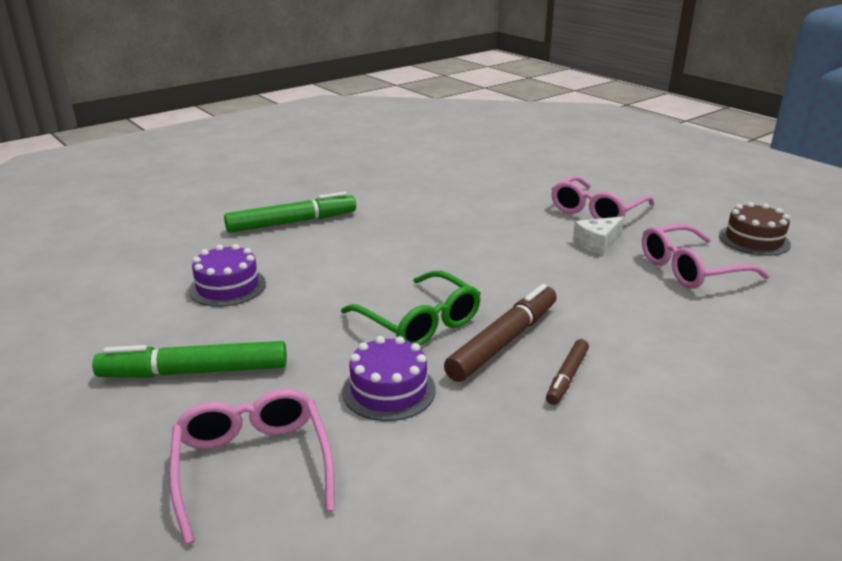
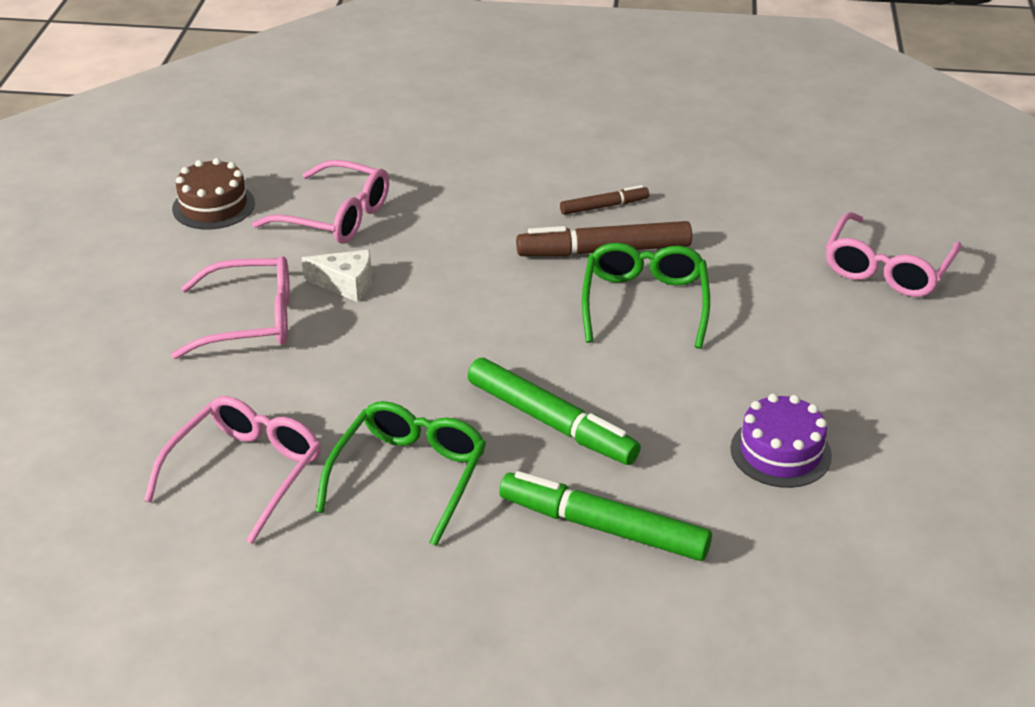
camera: 135 degrees left, 10 degrees up
green marker [92,341,287,378] -> green marker moved to [467,358,641,465]
purple cake [342,336,436,421] -> none
none -> pink glasses [144,396,321,544]
none -> green glasses [316,401,486,546]

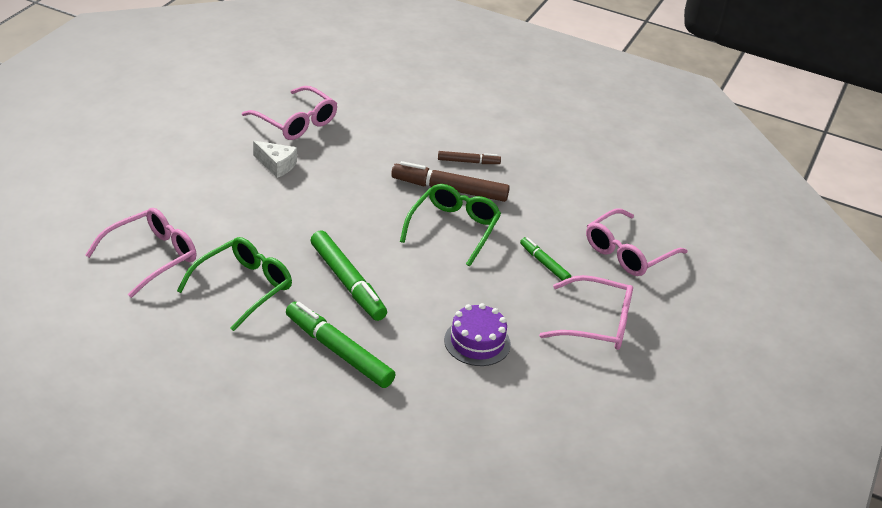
camera: 15 degrees right, 0 degrees up
pink glasses [171,256,290,359] -> pink glasses moved to [539,275,633,350]
brown cake [172,158,255,230] -> none
none -> green marker [520,237,571,281]

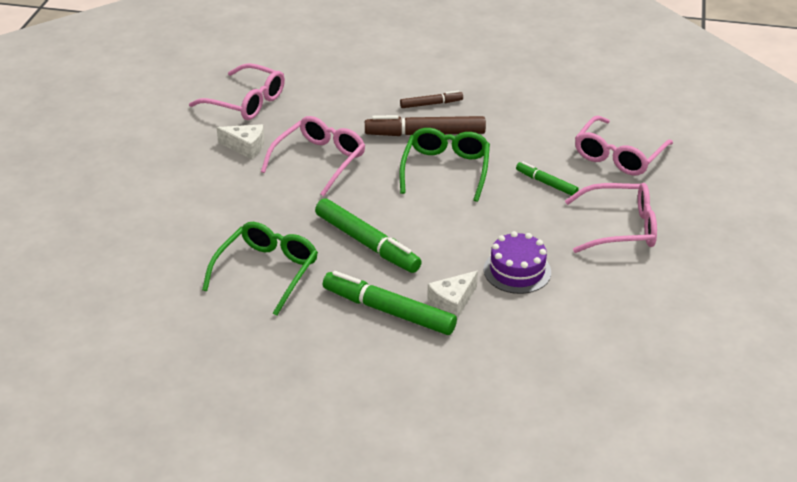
camera: 10 degrees left, 0 degrees up
pink glasses [85,208,196,298] -> pink glasses moved to [261,116,365,196]
none -> white cheese [427,271,478,319]

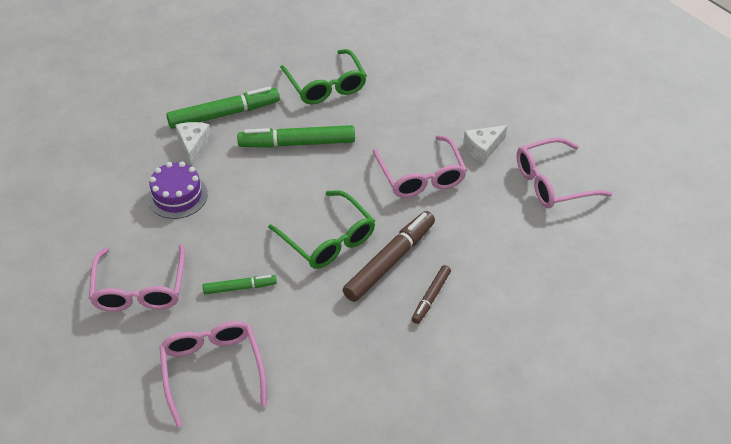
camera: 130 degrees right, 10 degrees up
pink glasses [565,183,657,253] -> pink glasses turned 45 degrees counterclockwise [89,244,185,312]

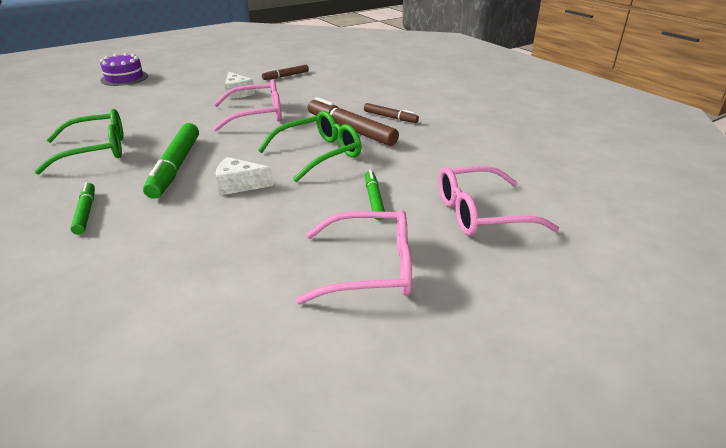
camera: 85 degrees left, 15 degrees down
purple cake [147,162,208,219] -> purple cake moved to [100,53,148,86]
green marker [166,87,280,129] -> green marker [71,182,95,235], size x0.55
white cheese [175,122,211,166] -> white cheese moved to [216,157,273,195]
pink glasses [516,137,612,208] -> brown marker [262,65,309,80]

